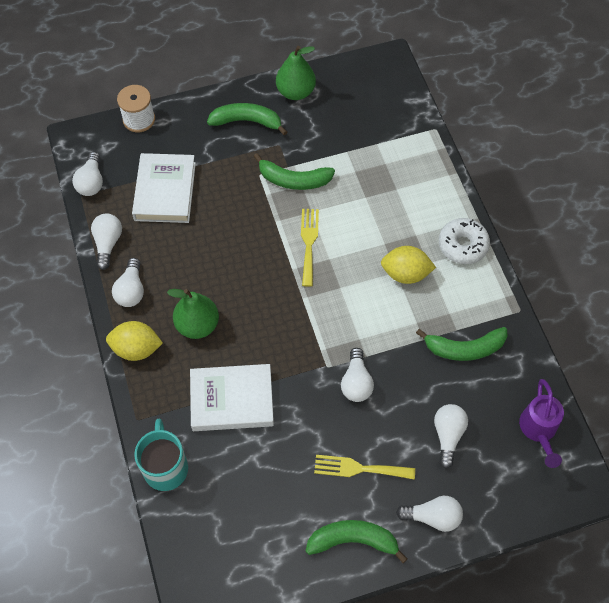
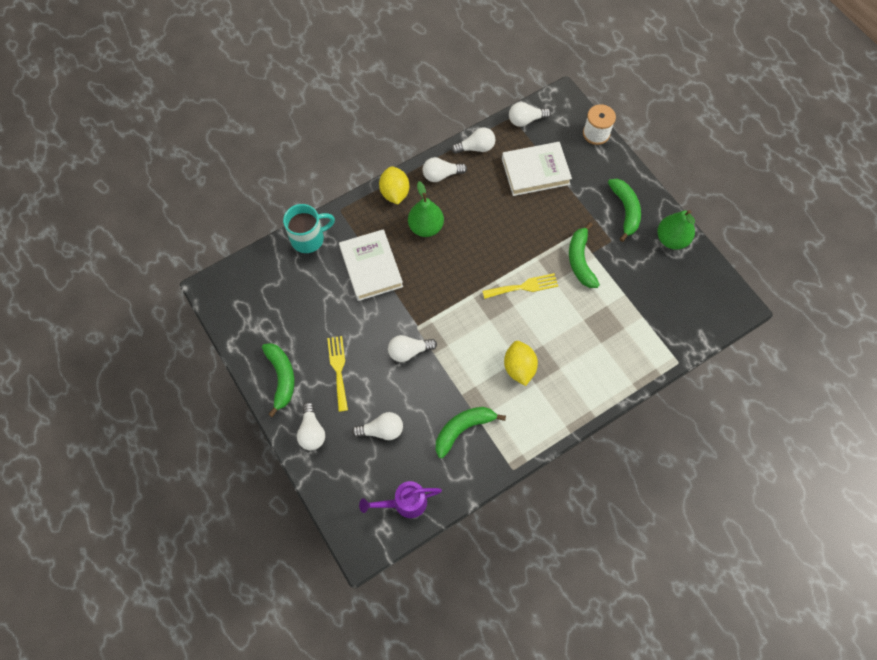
camera: 75 degrees right, 5 degrees up
green banana [416,327,507,361] -> green banana turned 75 degrees clockwise [436,407,506,458]
white donut [439,218,490,264] -> none

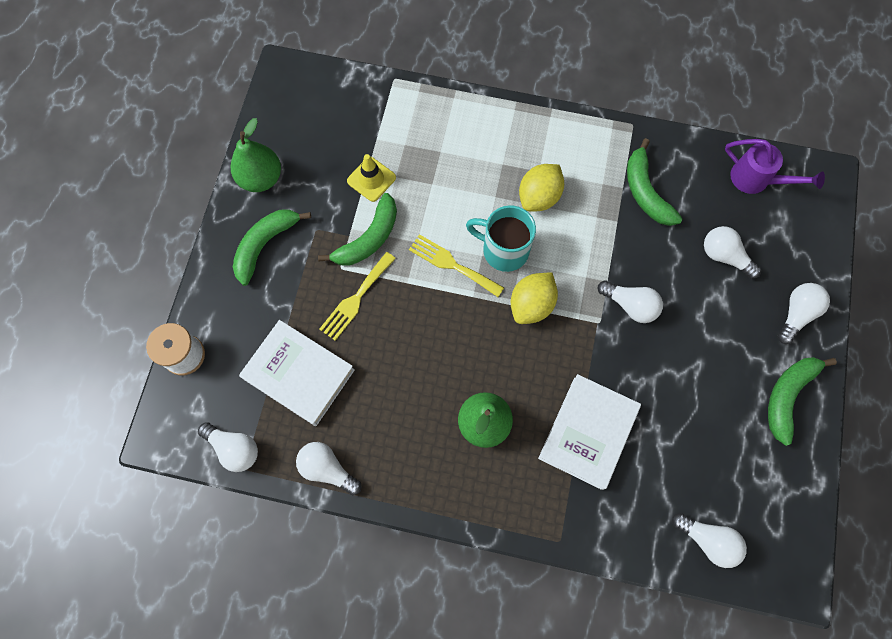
camera: 135 degrees left, 5 degrees up
turquoise mug [283,204,335,253] -> turquoise mug moved to [466,205,536,272]
yellow fork [327,336,348,412] -> yellow fork moved to [319,252,396,341]
yellow lemon [379,166,409,205] -> yellow lemon moved to [511,272,558,324]
white light bulb [422,157,467,182] -> white light bulb moved to [672,513,747,568]
green banana [436,407,506,458] -> green banana turned 60 degrees clockwise [627,138,683,226]
none -> yellow traffic cone [347,154,396,202]

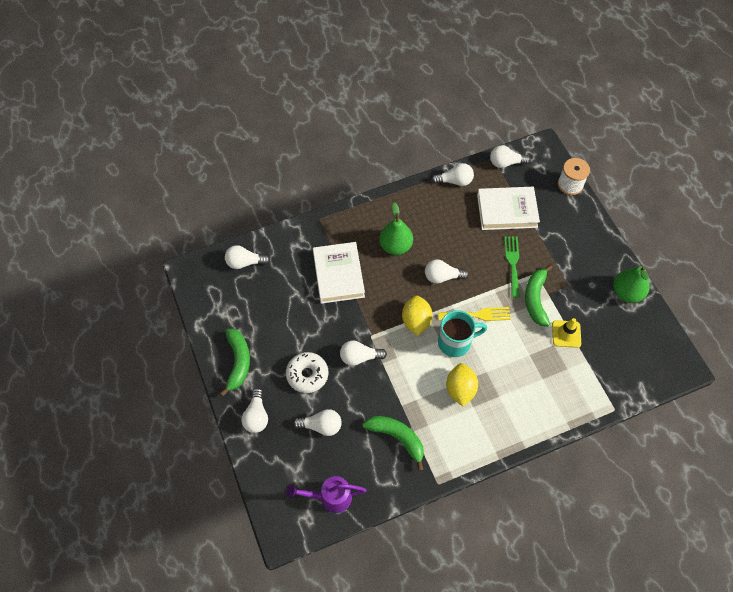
camera: 145 degrees right, 10 degrees down
green banana [233,210,311,286] -> none
yellow fork [319,252,396,341] -> green fork [504,236,520,298]
none -> white donut [286,352,328,393]
none -> white light bulb [425,259,469,284]

